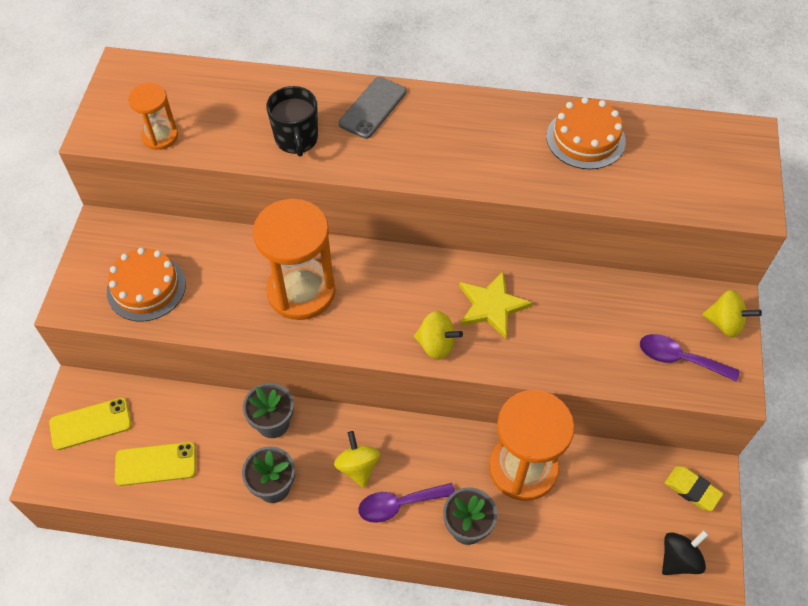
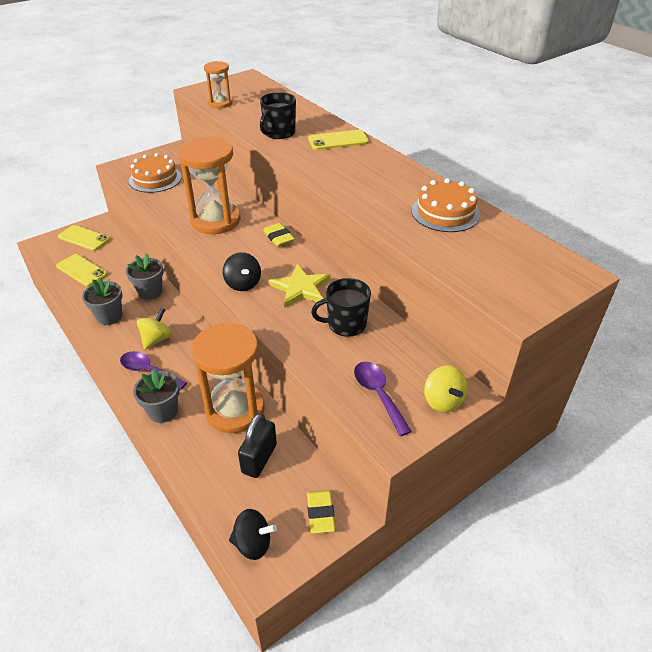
camera: 45 degrees right, 15 degrees down
grey phone [339,77,406,139] -> yellow phone [308,130,369,150]
yellow spinning top [414,311,463,360] -> black spinning top [223,252,261,291]
none -> black padlock [238,413,277,478]
none -> yellow eraser [263,223,295,247]
none -> black mug [311,278,371,337]

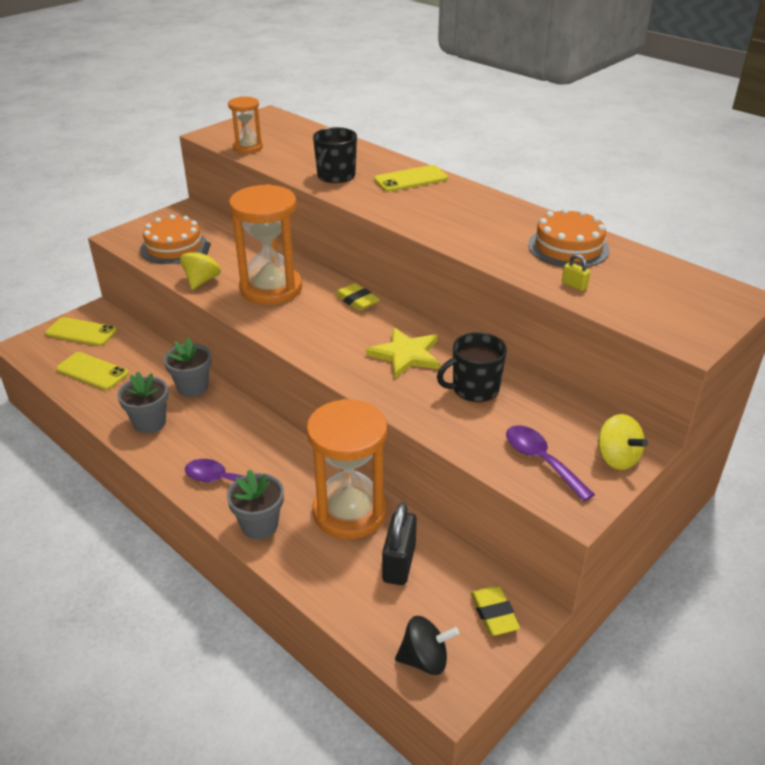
camera: 10 degrees left, 5 degrees down
yellow spinning top [137,308,171,350] -> yellow spinning top moved to [180,241,221,290]
black spinning top [223,252,261,291] -> none
none -> yellow padlock [562,254,590,291]

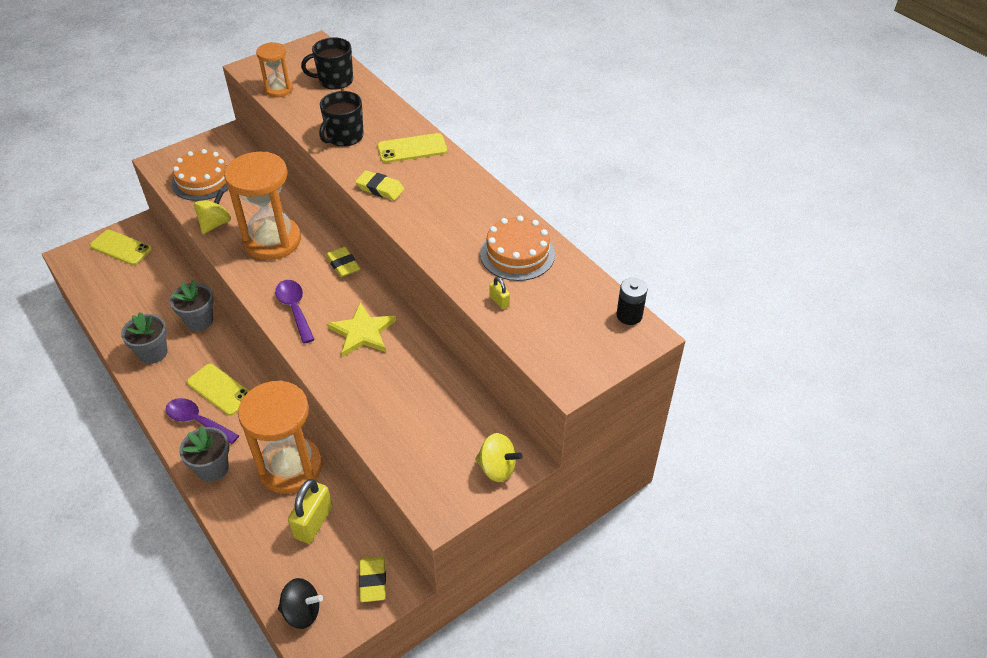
camera: 10 degrees right, 10 degrees up
yellow phone [56,352,129,390] -> yellow phone moved to [187,364,249,416]
black padlock [382,502,417,585] -> yellow padlock [288,479,332,544]
black mug [437,332,507,402] -> black mug moved to [301,37,353,90]
purple spoon [506,425,595,502] -> purple spoon moved to [275,280,315,344]
yellow spinning top [597,414,648,470] -> yellow spinning top turned 45 degrees counterclockwise [475,433,523,482]
none -> yellow eraser [355,170,404,200]
none -> black battery [616,278,648,325]

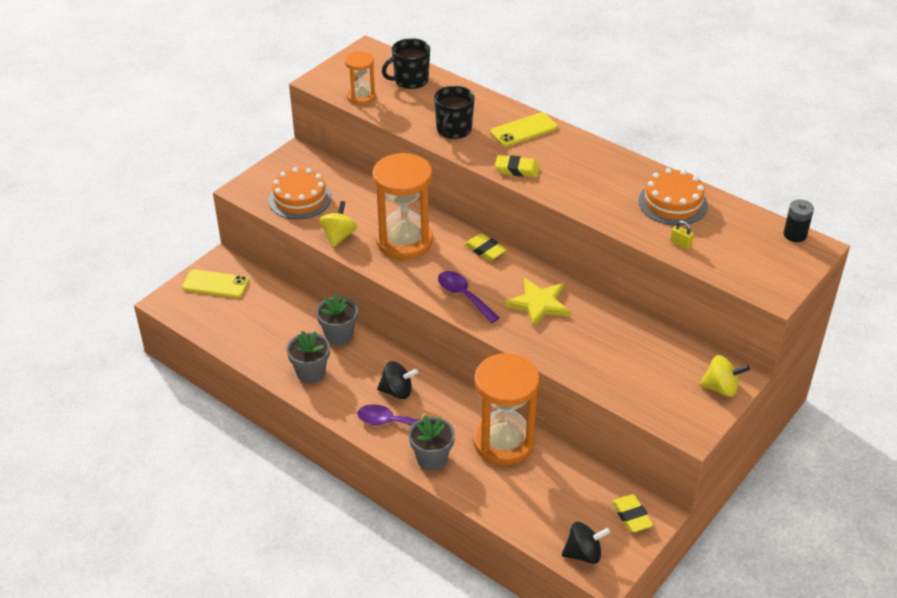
camera: 15 degrees left, 5 degrees down
yellow phone [187,364,249,416] -> black spinning top [377,361,418,399]
yellow padlock [288,479,332,544] -> none

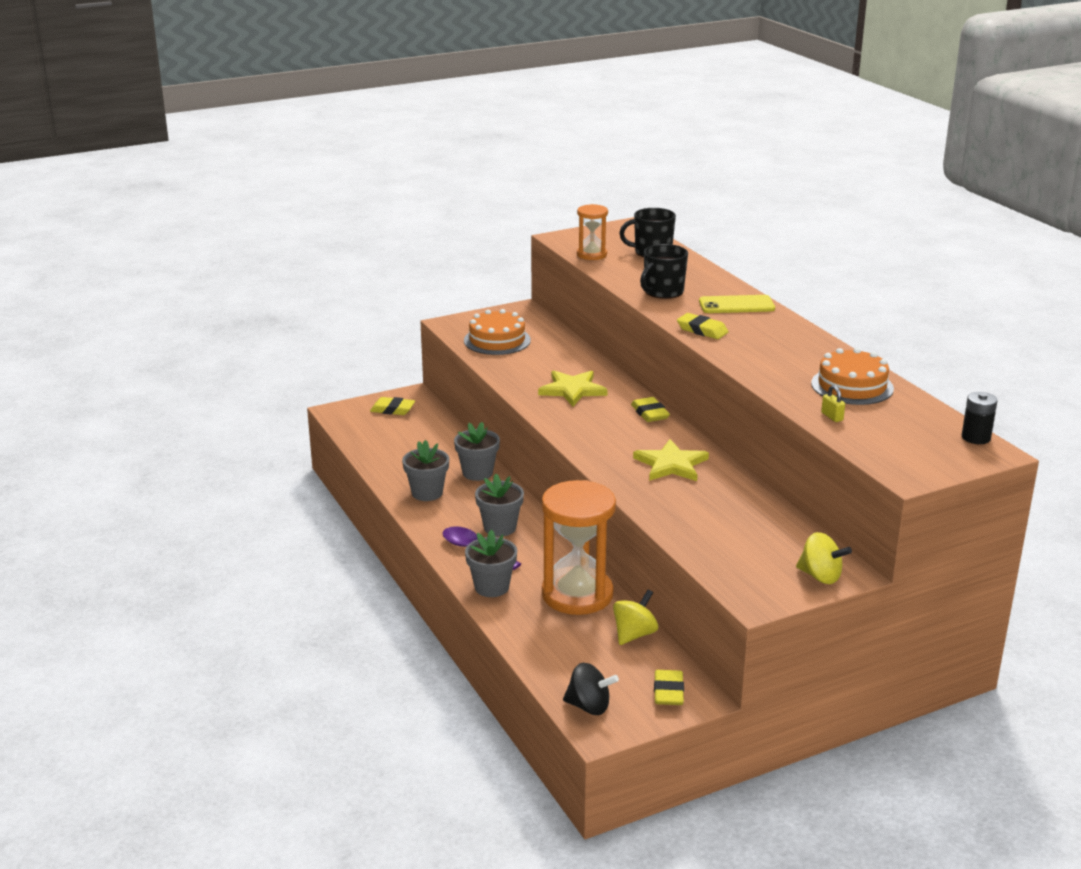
camera: 25 degrees right, 15 degrees down
yellow phone [182,269,249,298] -> yellow eraser [370,397,415,415]
yellow spinning top [319,201,357,247] -> yellow spinning top moved to [613,590,658,645]
orange hourglass [372,153,433,260] -> yellow star [538,371,608,406]
black spinning top [377,361,418,399] -> grey flower pot [475,474,524,537]
purple spoon [438,271,500,323] -> none

